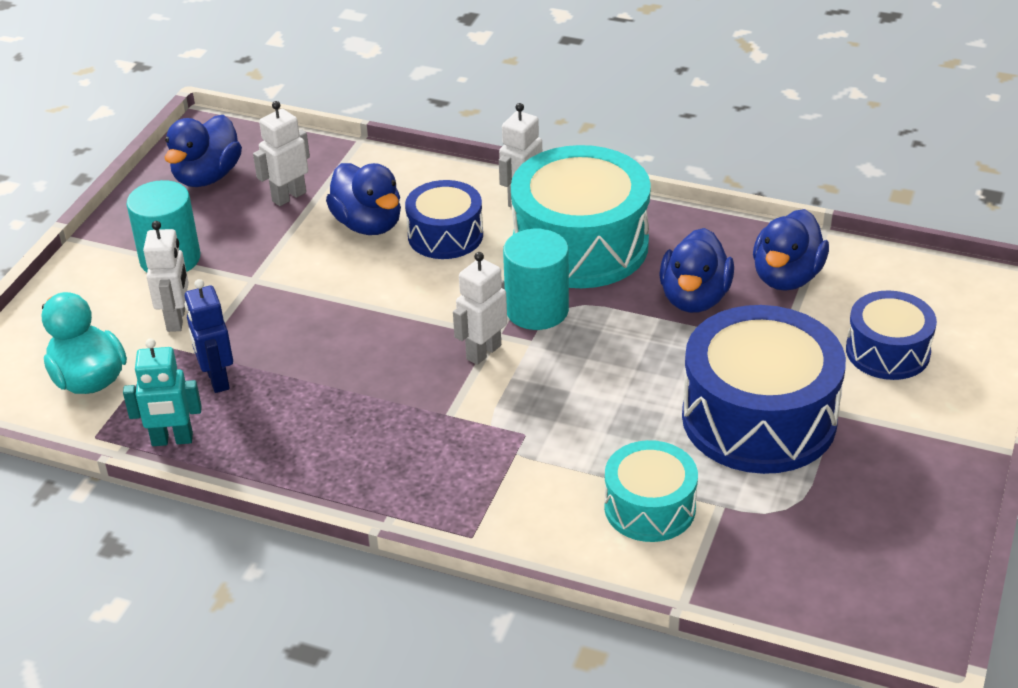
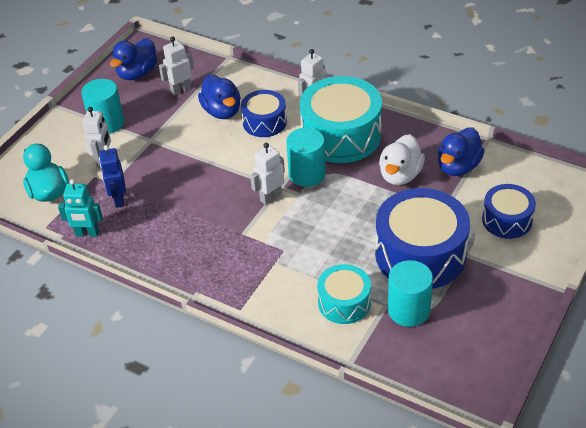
camera: 10 degrees right, 5 degrees up
blue duck [659,228,734,313] -> white duck [379,134,425,185]
none -> turquoise cylinder [388,260,433,327]

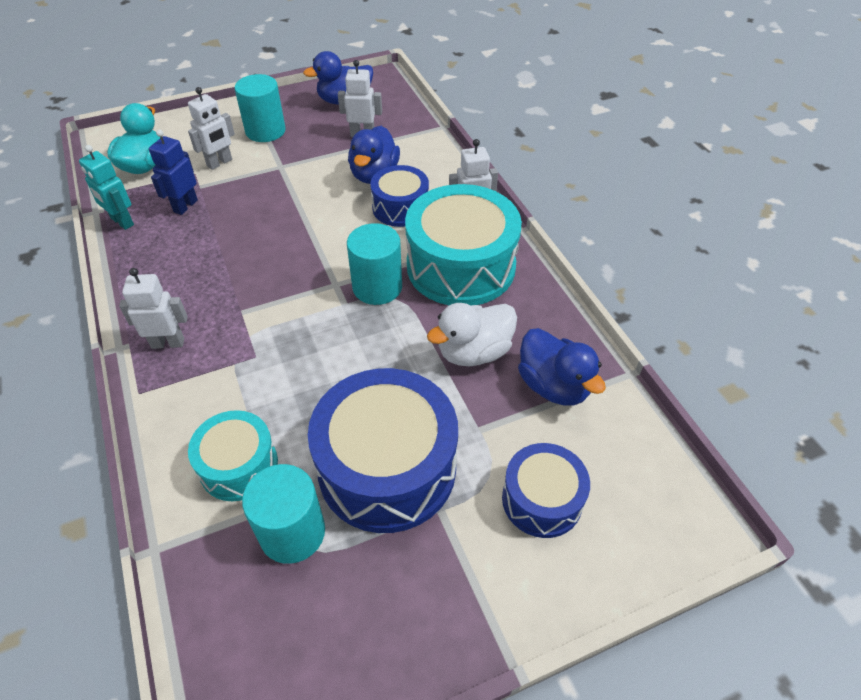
camera: 35 degrees right, 5 degrees up
white robot [250,143,285,205] -> white robot moved to [119,268,188,349]
blue duck [438,127,485,176] -> blue duck turned 105 degrees counterclockwise [518,328,606,405]

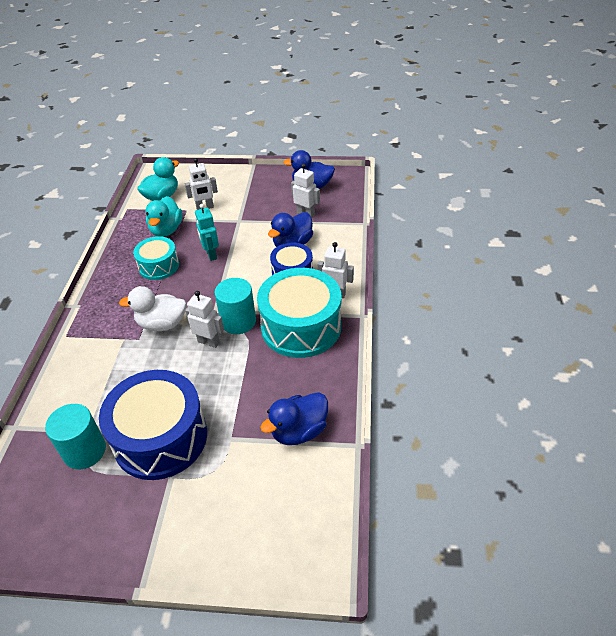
camera: 30 degrees right, 5 degrees down
turquoise robot [79,145,134,230] -> turquoise robot moved to [195,204,219,261]
white robot [119,268,188,349] -> white robot moved to [185,291,224,348]
blue robot [149,130,198,215] -> turquoise duck [145,196,183,237]
turquoise drum [188,410,278,501] -> turquoise drum moved to [133,236,179,280]
turquoise cylinder [235,74,286,142] -> none
white duck [427,303,517,366] -> white duck moved to [119,286,187,331]
blue drum [502,443,590,538] -> none
blue duck [518,328,606,405] -> blue duck turned 60 degrees clockwise [260,392,328,445]

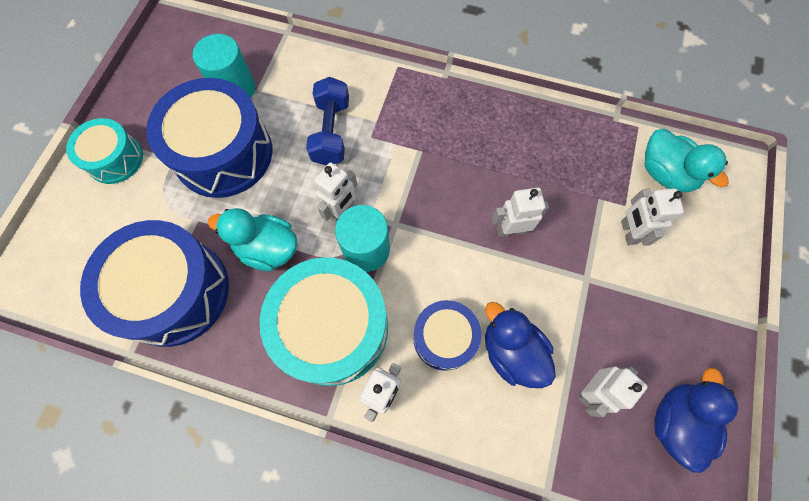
camera: 100 degrees right, 25 degrees up
white duck [119,286,187,331] -> none
turquoise drum [133,236,179,280] -> turquoise drum moved to [66,118,143,184]
turquoise duck [145,196,183,237] -> turquoise duck moved to [208,208,298,271]
turquoise robot [195,204,219,261] -> white robot [492,188,549,237]
blue duck [260,392,328,445] -> blue drum [80,220,229,347]
none -> blue dumbbell [306,77,349,166]

